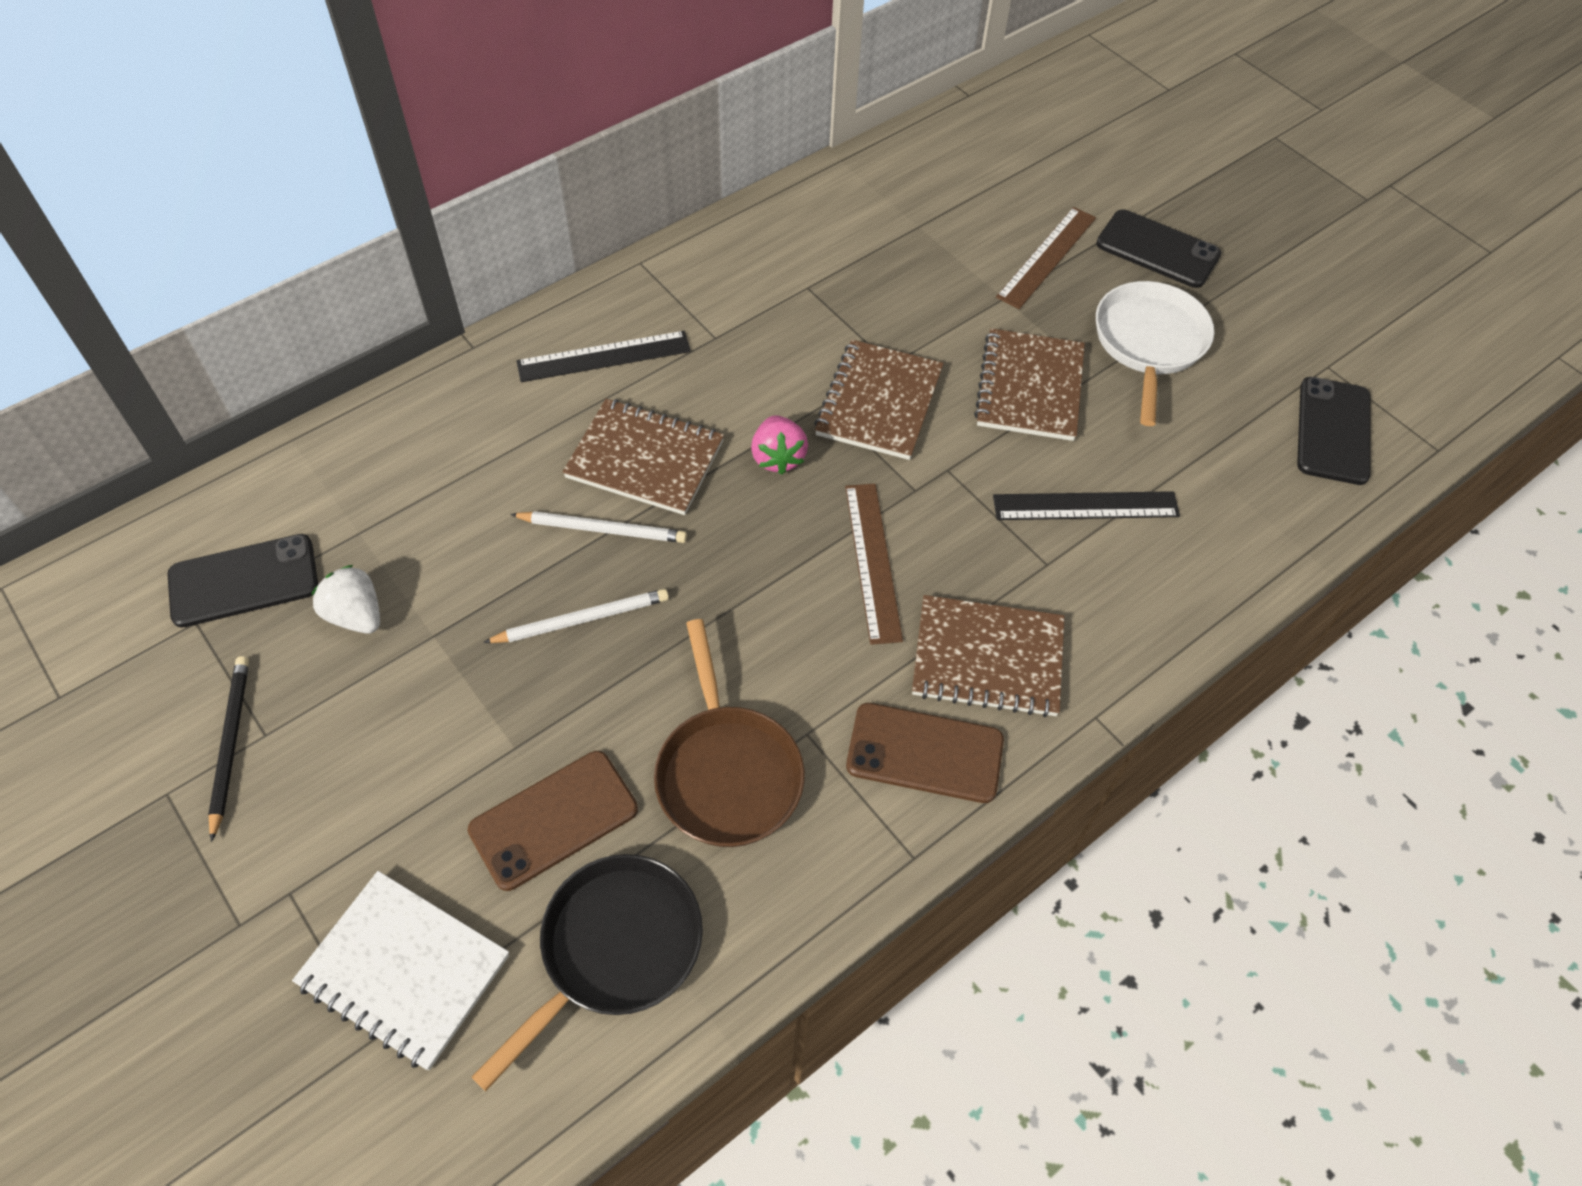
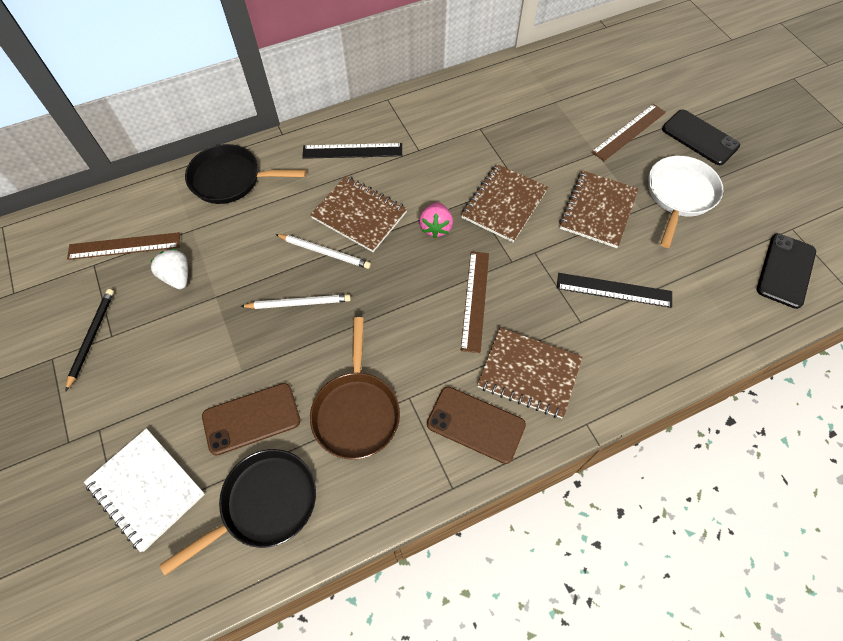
camera: 15 degrees right, 5 degrees up
black phone [167,534,318,628] -> brown ruler [67,232,180,260]
none -> black pan [185,144,306,204]

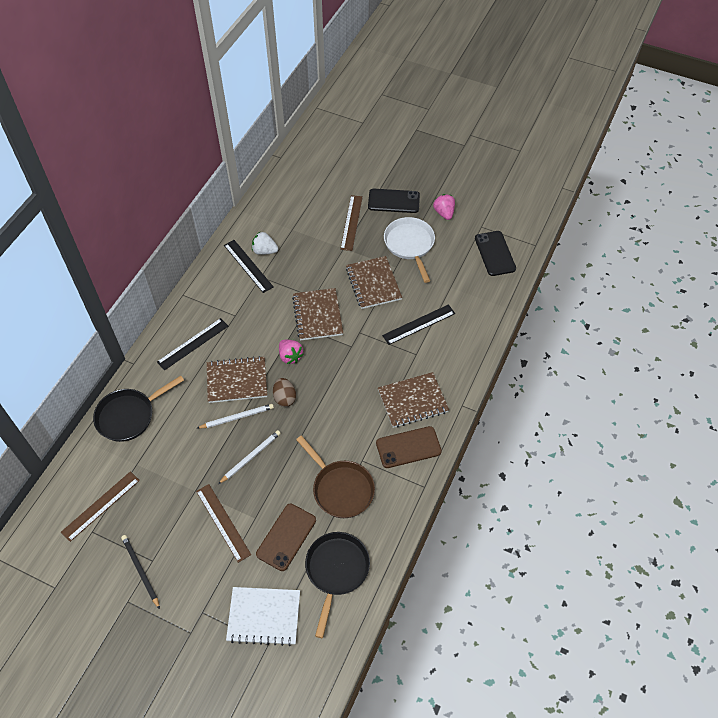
camera: 40 degrees left, 5 degrees down
white strawberry [150,249,188,289] -> white strawberry moved to [252,232,278,255]
brown ruler [461,251,489,353] -> brown ruler moved to [196,484,251,563]
none -> black ruler [224,240,274,293]
none -> brown egg [273,378,296,407]
none -> pink strawberry [433,194,455,220]

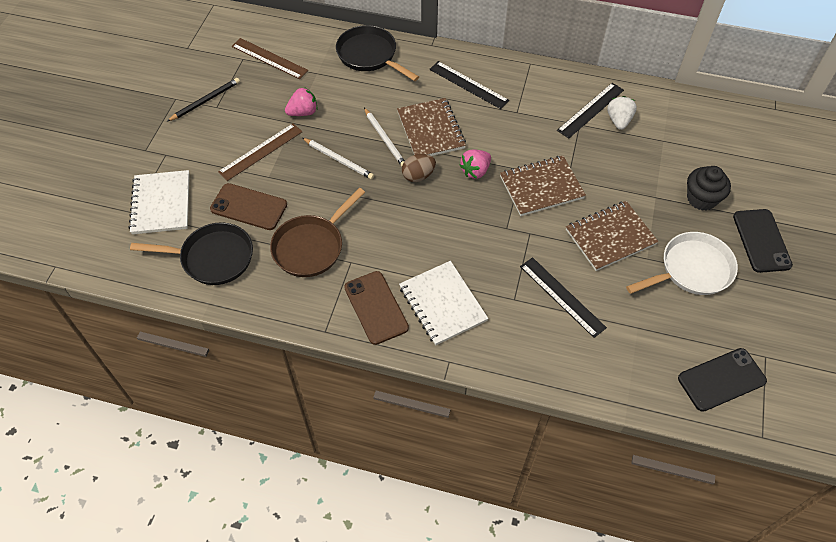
camera: 80 degrees right, 0 degrees up
brown ruler [340,195,363,251] -> black cupcake [687,166,731,211]
brown notebook [378,372,449,428] -> white notebook [399,261,488,346]
pink strawberry [433,194,455,220] -> pink strawberry moved to [285,87,318,116]

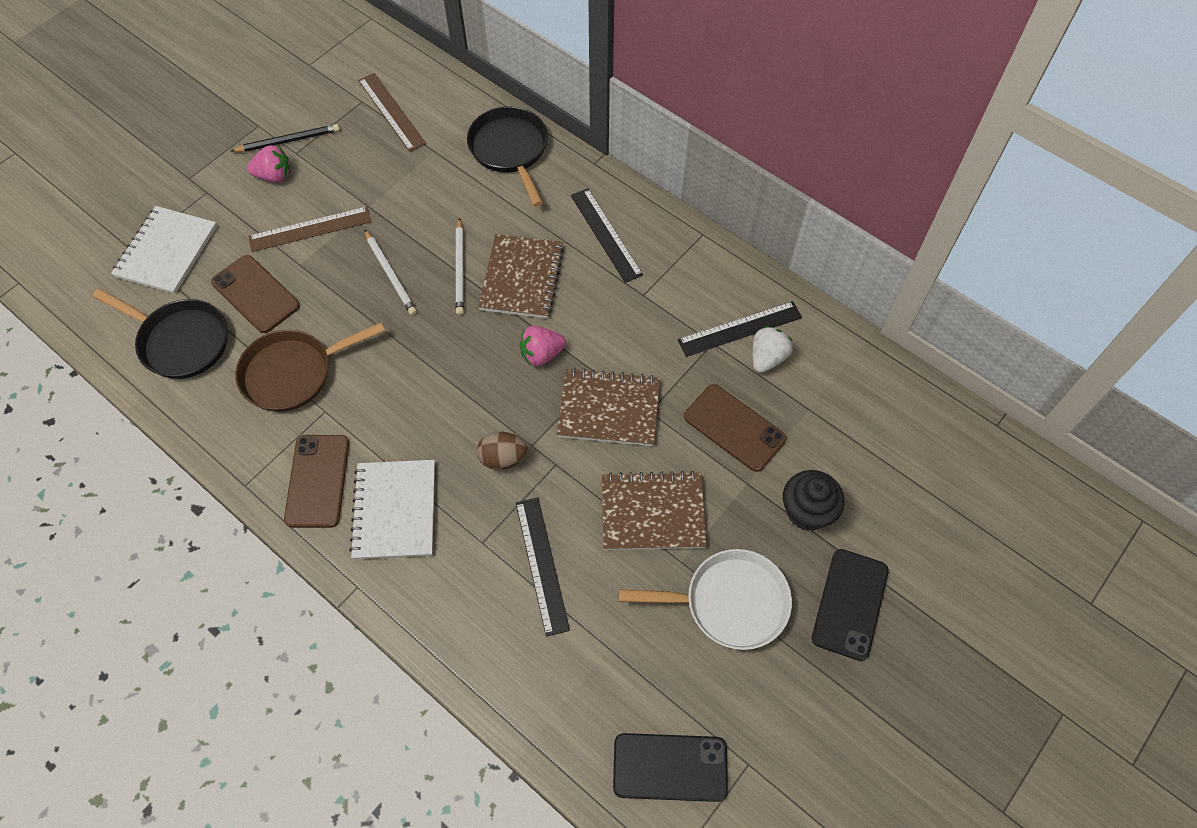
camera: 25 degrees right, 5 degrees up
pink strawberry [285,87,318,116] -> pink strawberry moved to [247,145,290,183]
brown egg [402,154,436,182] -> brown egg moved to [477,432,528,470]
none -> brown phone [684,384,786,472]

